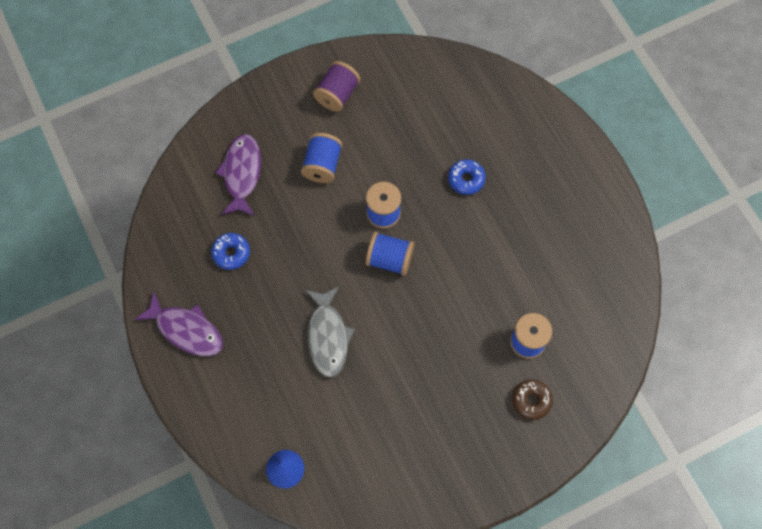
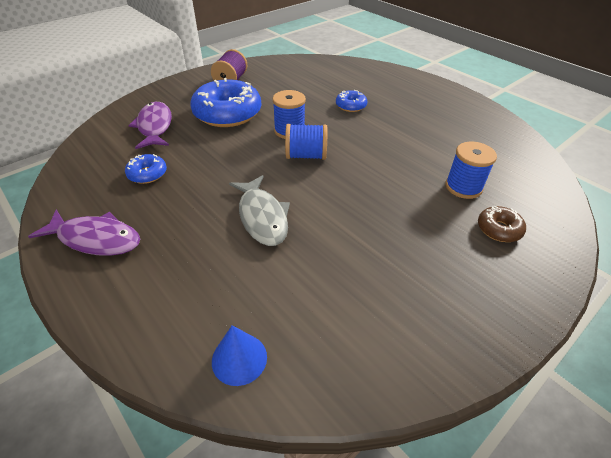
camera: 15 degrees left, 25 degrees down
blue spool [301,133,343,183] -> blue donut [190,78,261,127]

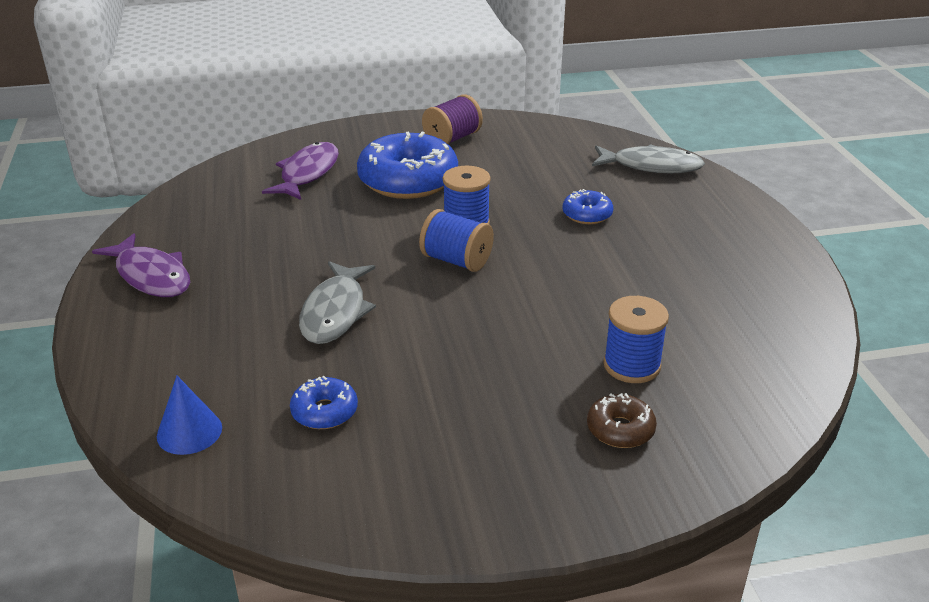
camera: 30 degrees right, 10 degrees down
blue donut [125,154,167,184] -> blue donut moved to [290,376,358,429]
none -> grey fish [592,144,705,173]

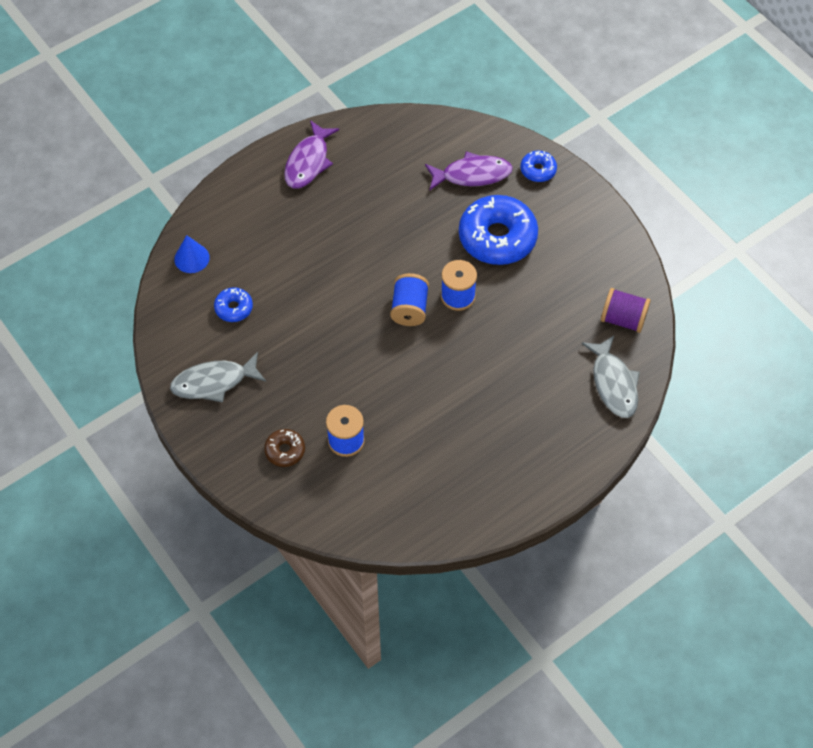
camera: 65 degrees right, 25 degrees up
grey fish [299,261,376,344] -> grey fish moved to [170,352,266,403]
purple spool [422,94,483,144] -> purple spool moved to [601,288,651,333]
blue donut [563,189,613,224] -> blue donut moved to [520,151,557,182]

